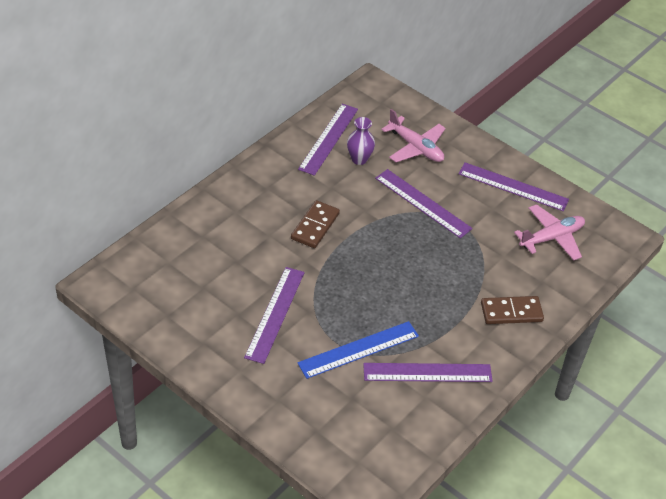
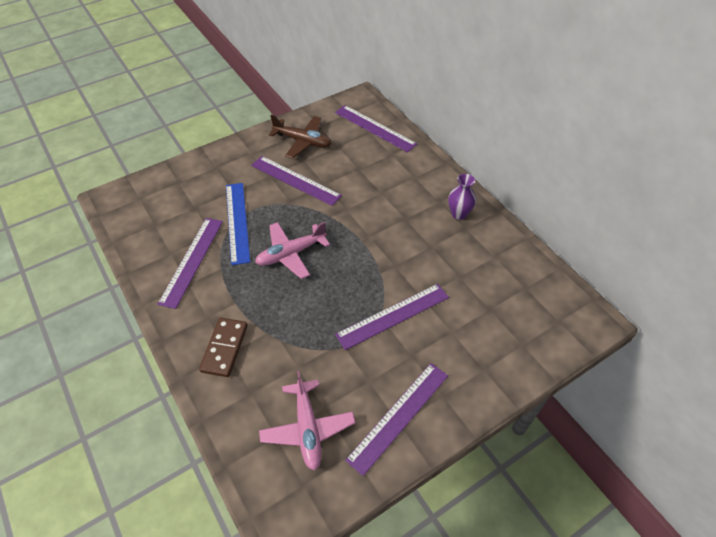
camera: 110 degrees right, 5 degrees up
brown domino [291,200,340,248] -> none
purple ruler [298,104,358,176] -> purple ruler moved to [335,105,417,152]
purple vase [347,117,375,165] -> purple vase moved to [448,174,476,220]
pink plane [381,109,446,162] -> pink plane moved to [255,222,330,279]
none -> brown plane [269,115,332,159]

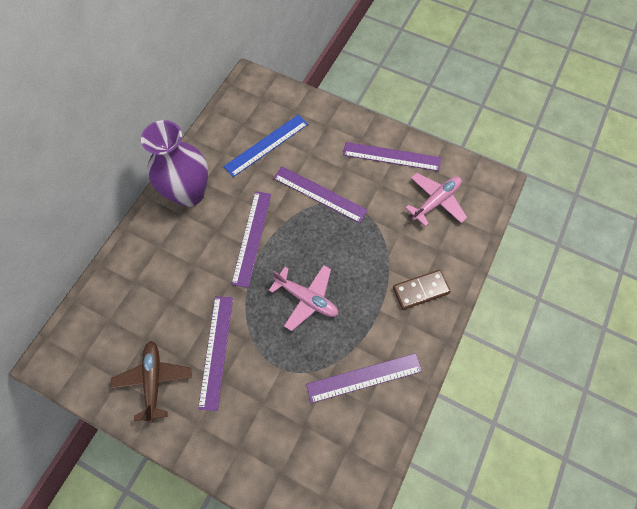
camera: 120 degrees left, 15 degrees up
blue ruler [226,183,250,265] -> blue ruler moved to [223,115,308,177]
purple ruler [335,105,417,152] -> purple ruler moved to [231,191,271,288]
purple vase [448,174,476,220] -> purple vase [141,120,208,207], size x2.13

